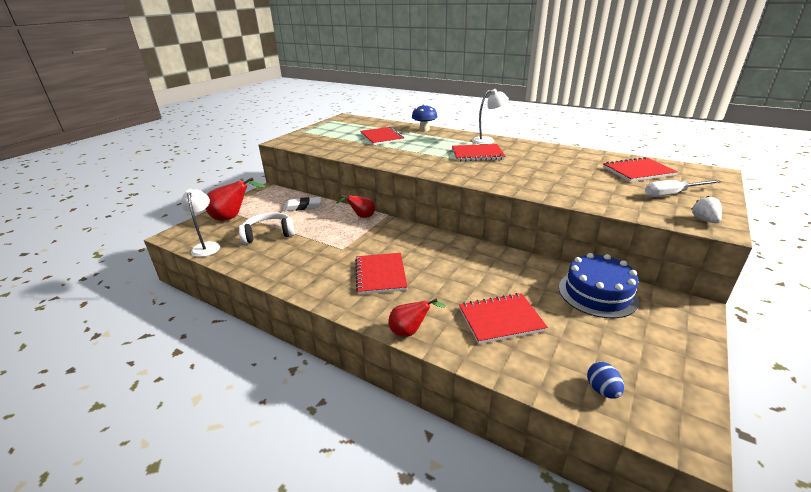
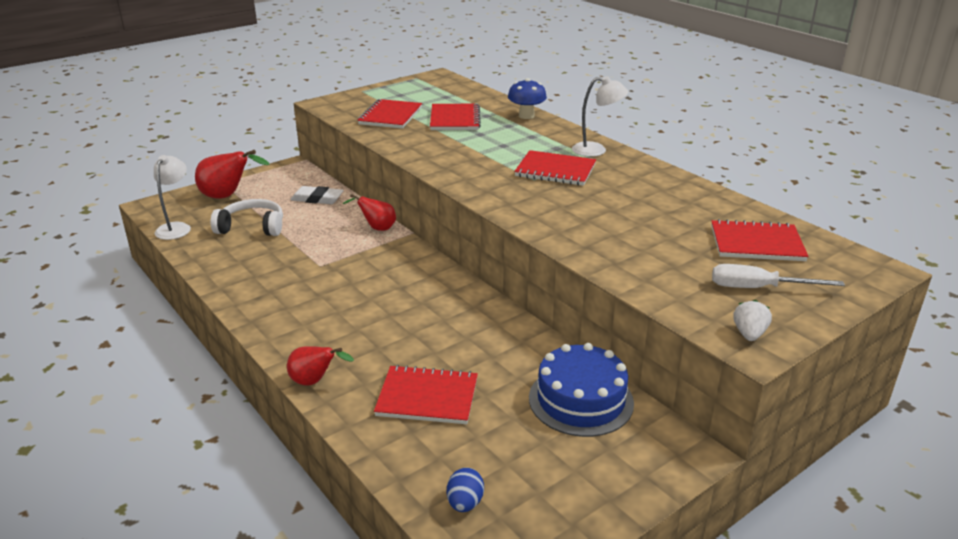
camera: 20 degrees right, 0 degrees up
red notebook [355,253,408,295] -> red notebook moved to [357,99,422,129]

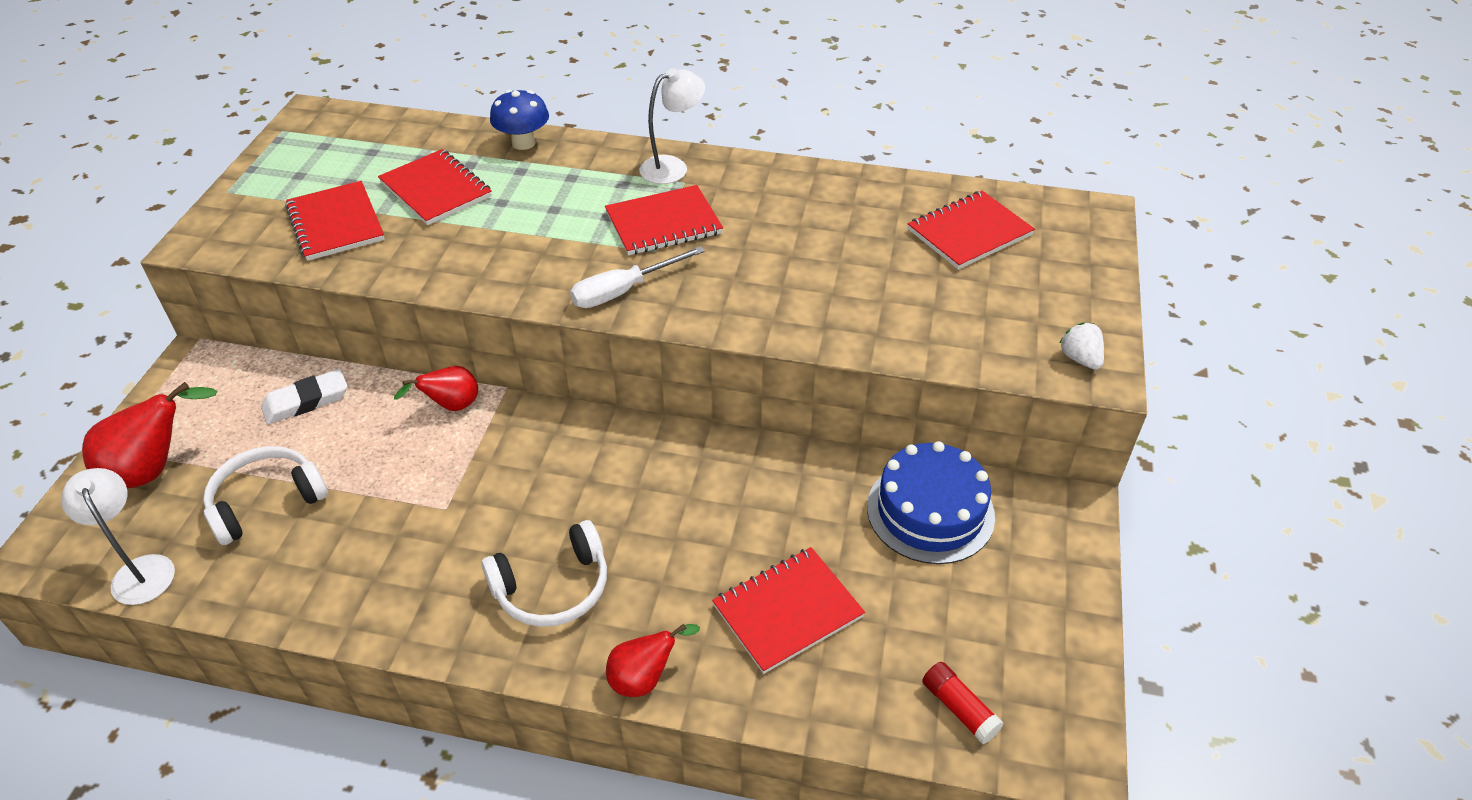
camera: 40 degrees left, 15 degrees up
blue egg [447,468,484,512] -> red glue stick [922,662,1004,744]
white screwdriver [712,264,845,288] -> white screwdriver moved to [570,246,705,308]
none -> white headphones [481,520,607,627]

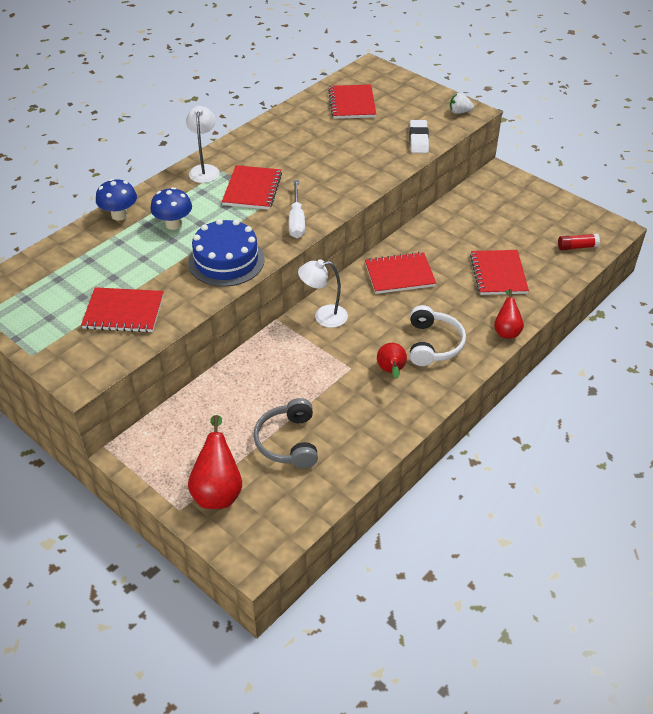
camera: 60 degrees left, 0 degrees up
white lamp [61,468,175,605] -> white lamp moved to [298,259,348,328]
white headphones [203,446,328,545] -> grey headphones [253,398,318,468]
white eraser [261,369,347,424] -> white eraser moved to [409,120,429,153]
red notebook [378,149,492,225] -> red notebook moved to [365,252,436,294]
red pear [394,366,478,411] -> red pear moved to [377,343,407,379]
blue cake [867,441,995,564] -> blue cake moved to [188,219,265,287]
none -> blue mushroom [150,187,192,230]

